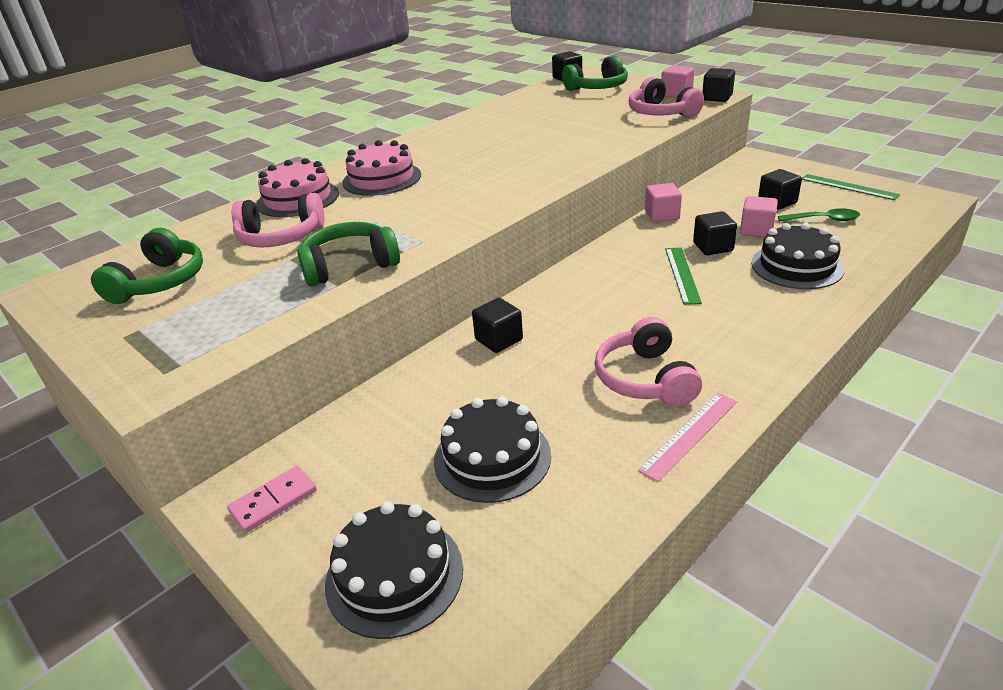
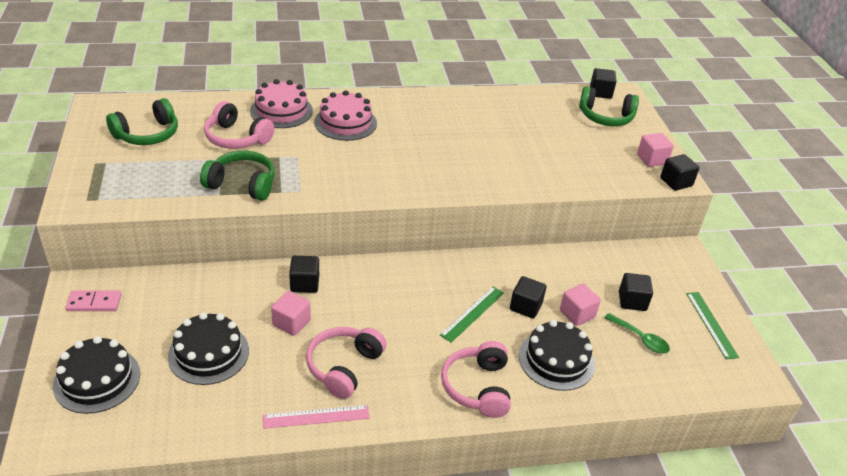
camera: 30 degrees right, 5 degrees up
pink headphones [629,77,704,118] -> pink headphones moved to [441,341,511,418]
pink cube [645,183,682,222] -> pink cube moved to [271,291,311,336]

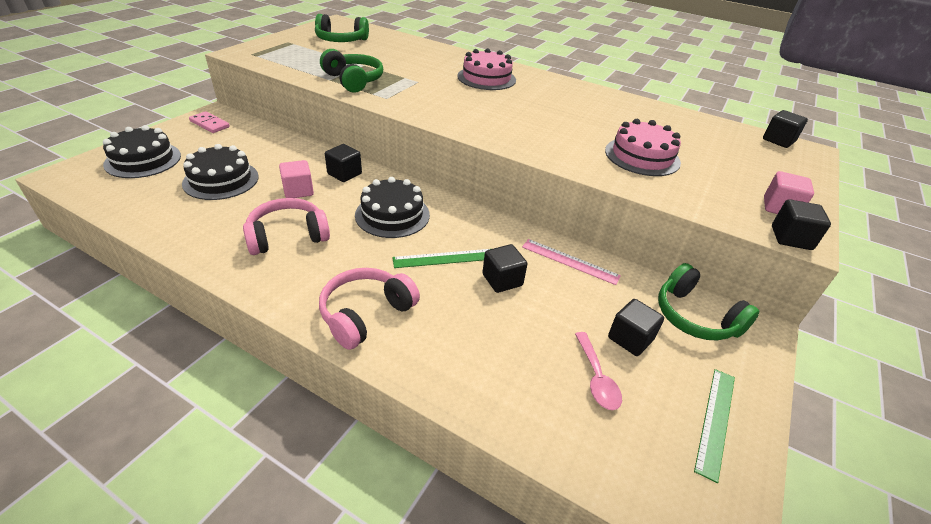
camera: 40 degrees right, 0 degrees up
pink headphones [204,101,275,149] -> none
pink cake [250,79,313,128] -> pink cake moved to [605,119,681,176]
pink ruler [263,405,370,429] -> pink ruler moved to [522,239,621,285]
black cake [519,320,595,391] -> black cake moved to [355,177,430,238]
pink cube [560,284,601,326] -> none
green headphones [579,86,639,126] -> green headphones moved to [658,263,759,340]
green spoon [604,313,670,354] -> pink spoon [575,332,622,410]

